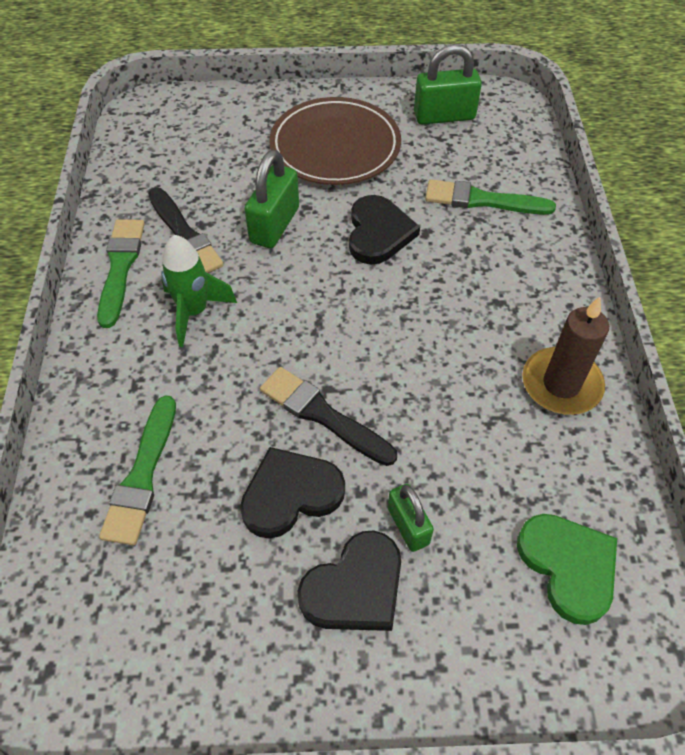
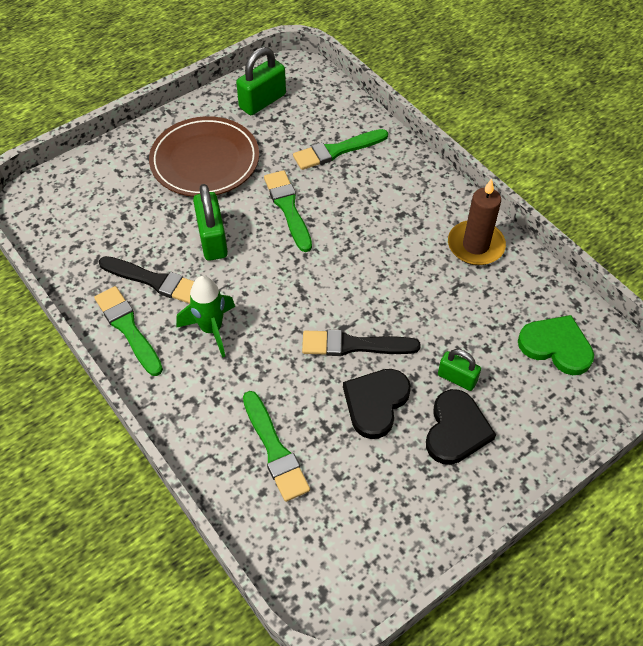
camera: 35 degrees left, 0 degrees up
black heart [349,195,420,264] -> green brush [264,170,312,252]

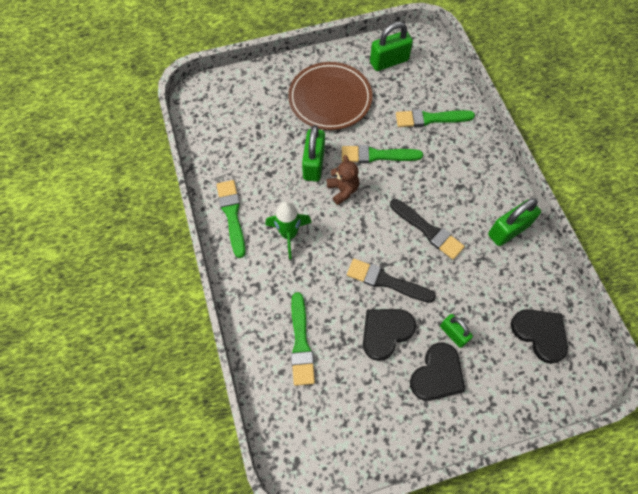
camera: 20 degrees right, 10 degrees up
black brush [99,256,194,304] -> black brush moved to [390,199,465,259]
green brush [264,170,312,252] -> green brush turned 90 degrees counterclockwise [342,145,423,163]
brown candle [448,178,506,265] -> green padlock [488,198,541,246]
green heart [518,315,594,375] -> black heart [511,309,568,364]
none -> brown teddy bear [327,155,359,205]

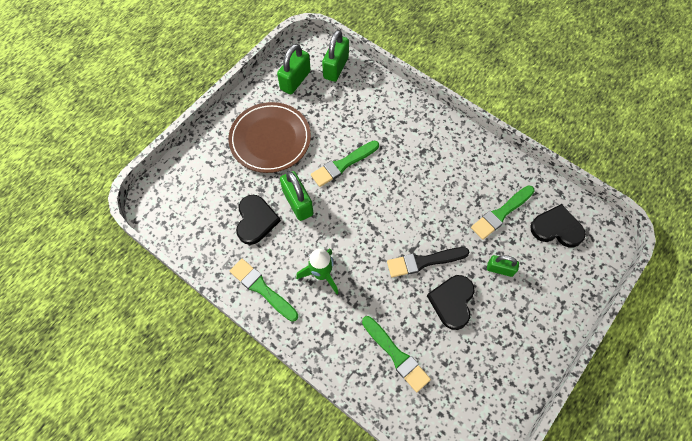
camera: 35 degrees left, 0 degrees up
brown teddy bear [327,155,359,205] -> none
black brush [390,199,465,259] -> none
green brush [396,109,475,127] -> green brush moved to [471,185,535,240]
black heart [410,342,465,401] -> black heart moved to [236,195,281,245]
green padlock [488,198,541,246] -> green padlock moved to [322,30,349,82]

